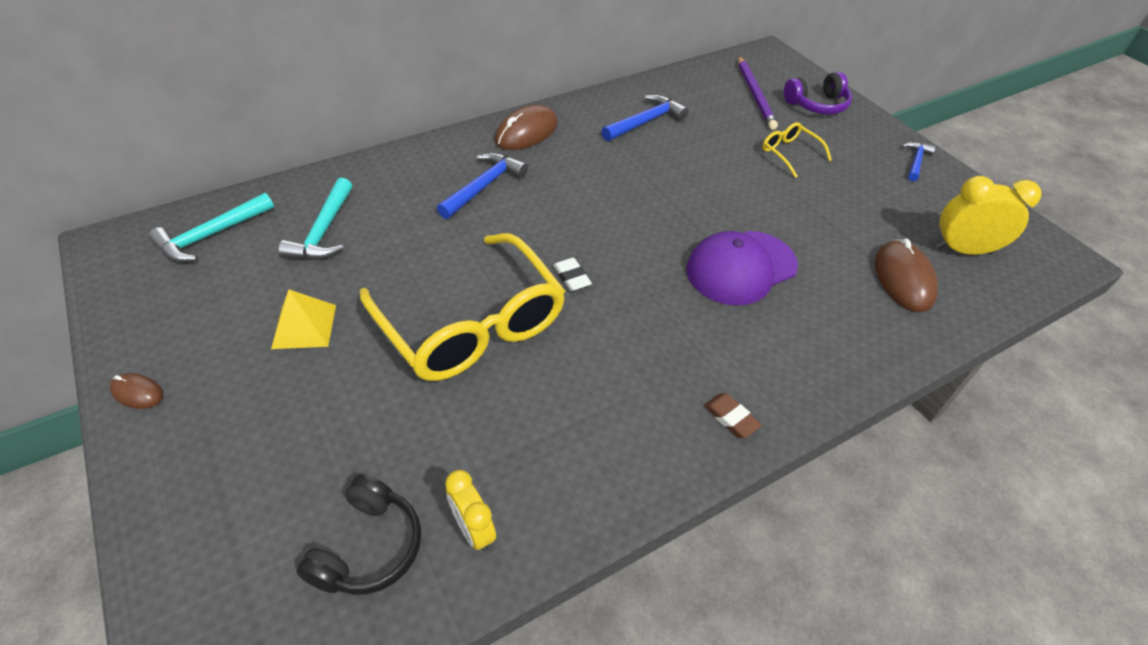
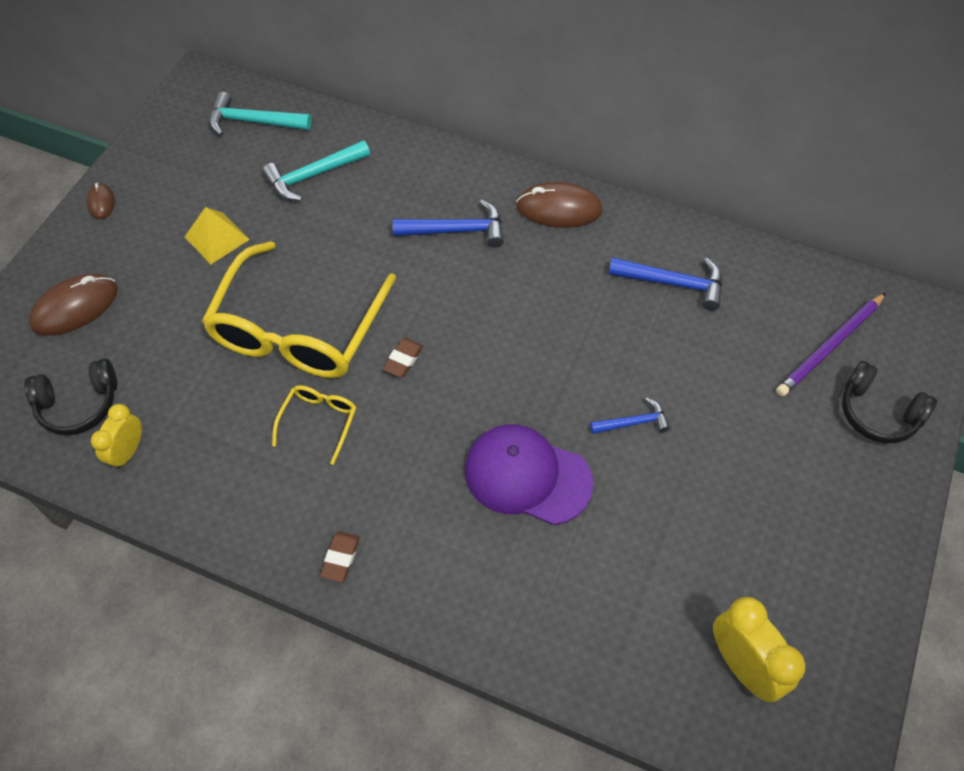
camera: 55 degrees right, 10 degrees up
white eraser [553,258,592,291] -> brown eraser [383,338,423,377]
yellow glasses [762,122,832,178] -> yellow glasses moved to [272,385,356,465]
purple headphones [784,72,852,114] -> black headphones [842,361,937,443]
brown mouse [875,239,938,312] -> brown mouse moved to [29,274,118,336]
blue hammer [902,142,936,181] -> blue hammer moved to [590,398,670,434]

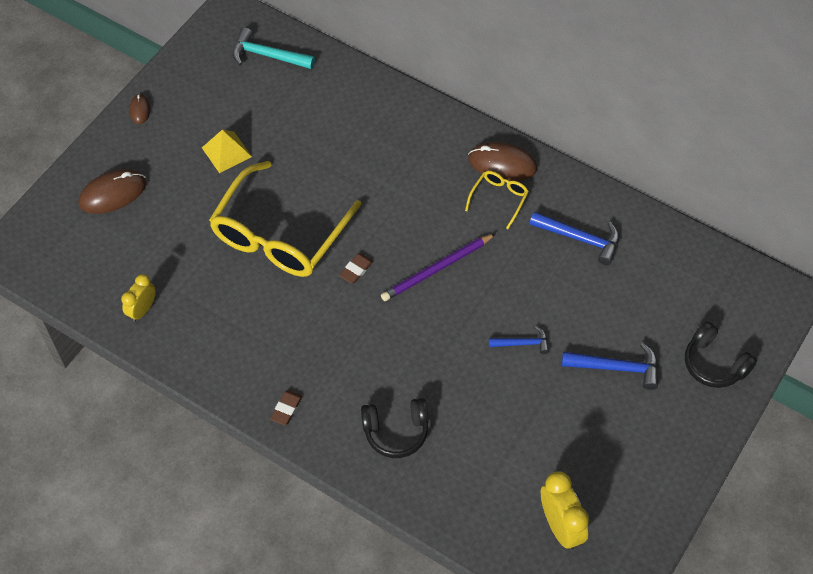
camera: 10 degrees right, 0 degrees up
black headphones [24,358,117,435] -> black headphones moved to [361,398,429,458]
turquoise hammer [262,140,370,201] -> none
yellow glasses [272,385,356,465] -> yellow glasses moved to [465,171,529,229]
blue hammer [393,200,504,248] -> blue hammer moved to [562,343,658,390]
purple cap [465,424,593,525] -> none
purple pencil [776,293,886,397] -> purple pencil moved to [381,233,496,301]

